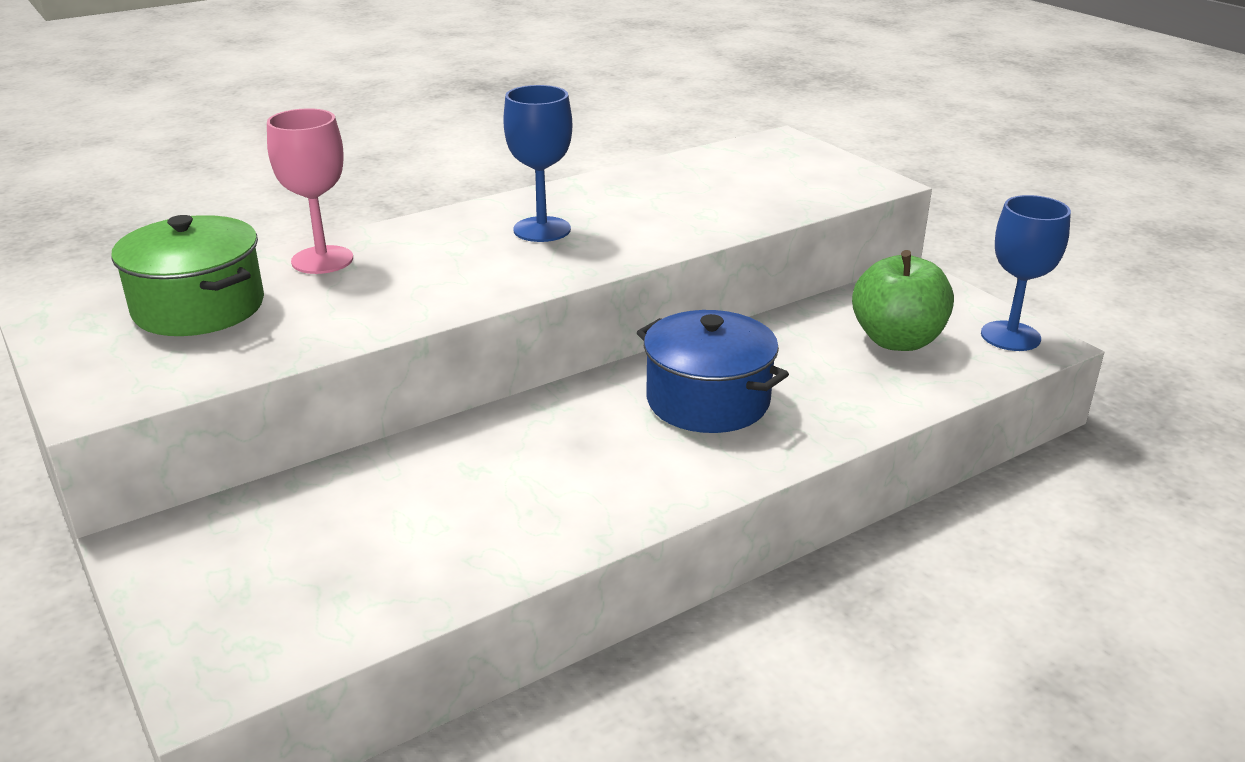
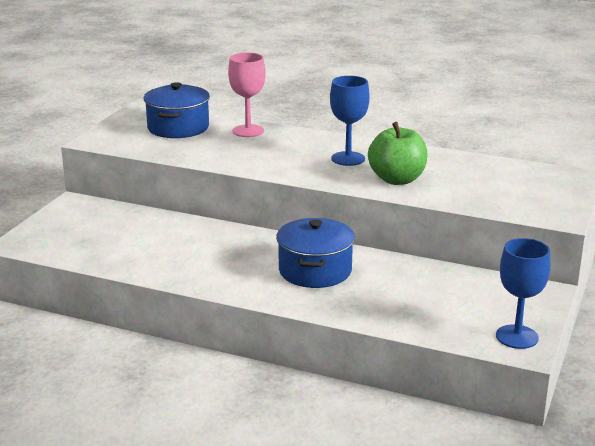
camera: 55 degrees right, 5 degrees down
green pot [111,215,264,336] -> blue pot [144,82,210,138]
green apple [852,250,954,351] -> green apple moved to [368,122,427,185]

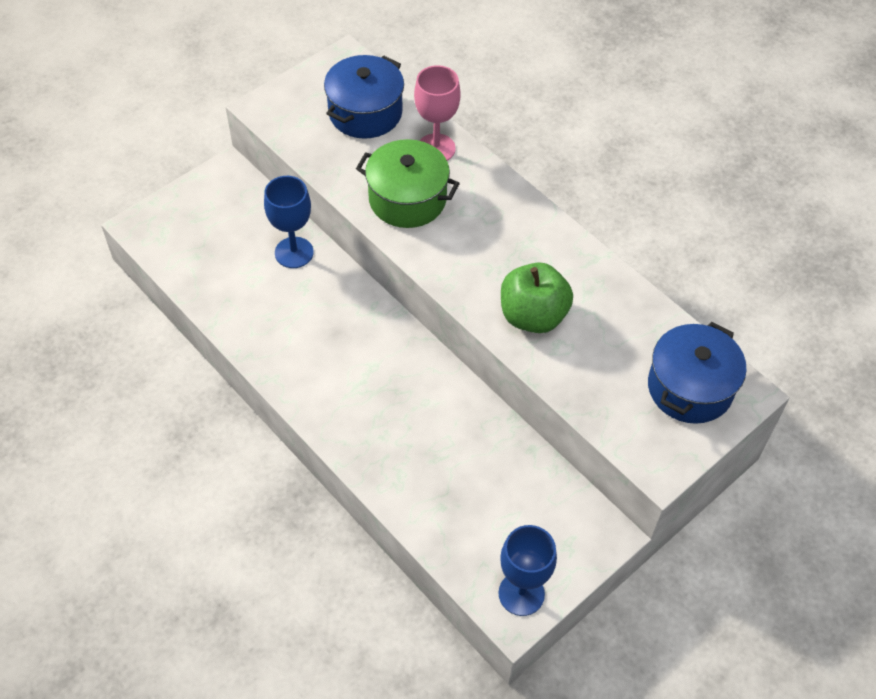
camera: 25 degrees right, 30 degrees up
blue pot [276,218,355,288] -> blue pot moved to [648,322,746,424]
blue goblet [330,76,370,166] -> blue goblet moved to [264,176,314,268]
none -> green pot [356,139,460,228]

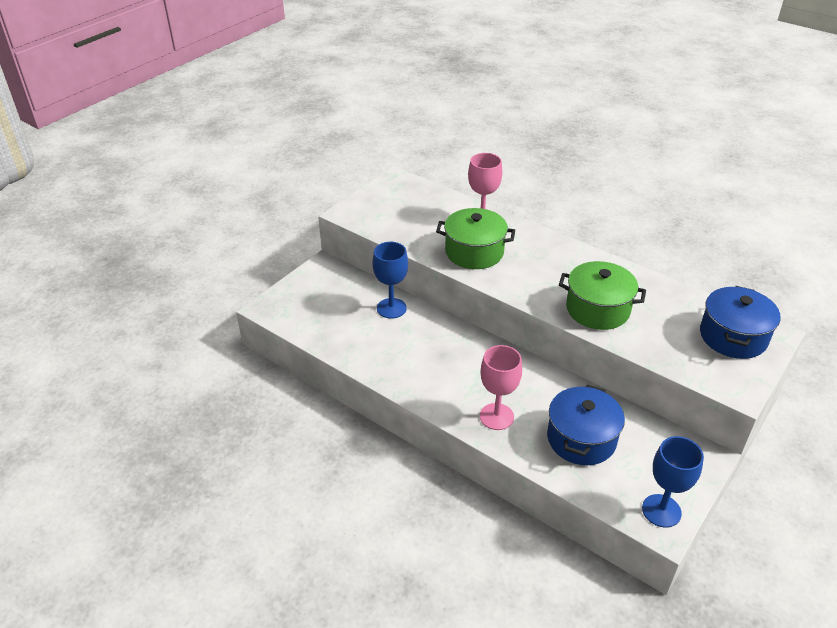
camera: 10 degrees left, 15 degrees down
blue pot [324,55,404,139] -> blue pot moved to [547,385,625,465]
green apple [501,262,573,333] -> green pot [559,261,646,330]
none -> pink goblet [480,345,522,430]

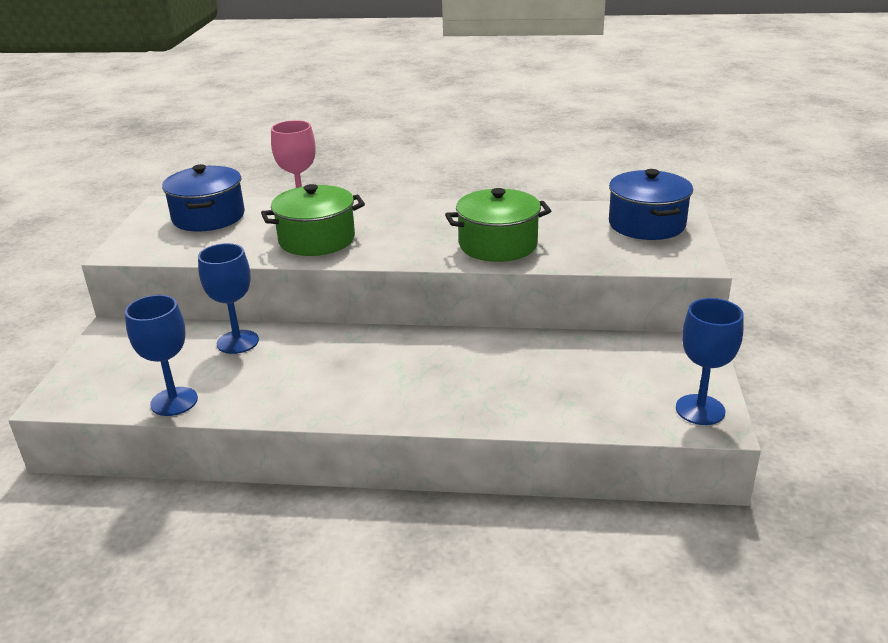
camera: 30 degrees left, 10 degrees down
pink goblet [480,345,522,430] -> none
blue pot [547,385,625,465] -> blue pot moved to [162,164,245,232]
none -> blue goblet [125,295,198,416]

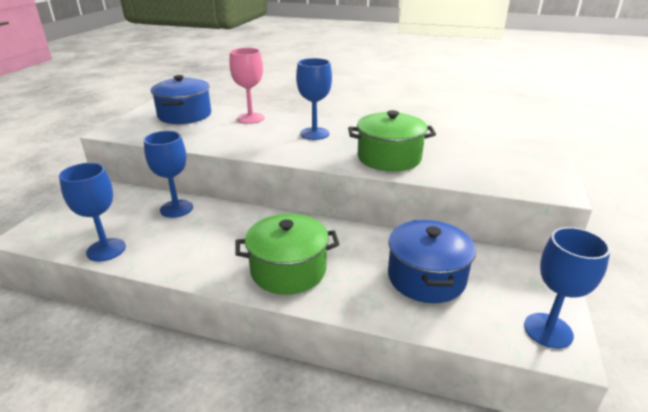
camera: 10 degrees right, 0 degrees up
green pot [261,184,365,256] -> green pot moved to [235,214,339,295]
blue pot [609,169,693,240] -> blue pot moved to [388,220,476,303]
none -> blue goblet [296,58,332,140]

